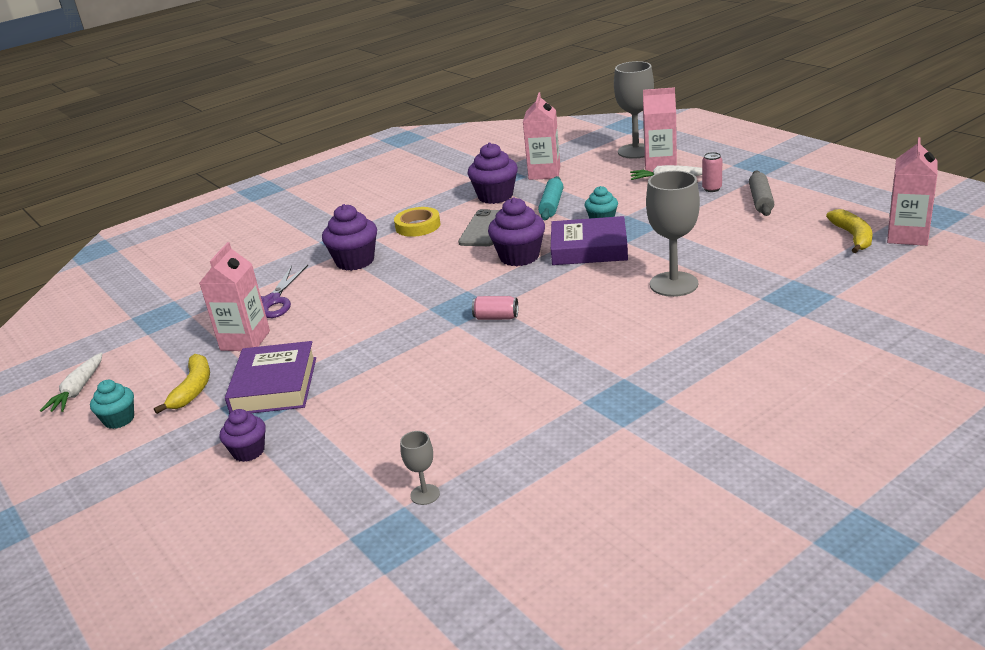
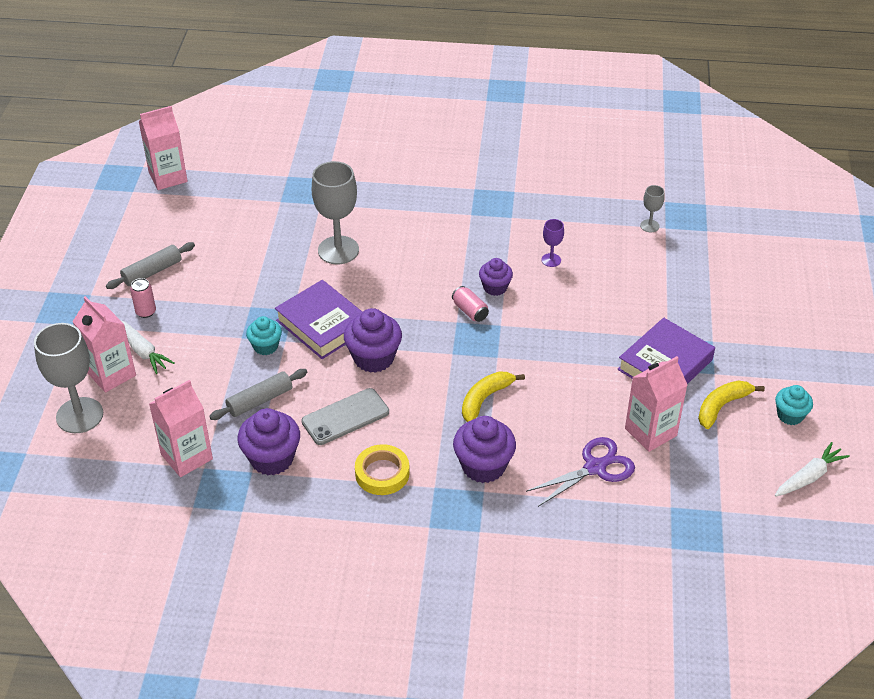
camera: 140 degrees left, 15 degrees up
purple cupcake [220,409,266,462] -> purple cupcake moved to [479,258,513,296]
turquoise rolling pin [538,176,564,220] -> grey rolling pin [209,369,307,420]
yellow banana [826,209,873,253] -> yellow banana moved to [462,371,525,422]
none -> purple goblet [542,219,564,267]

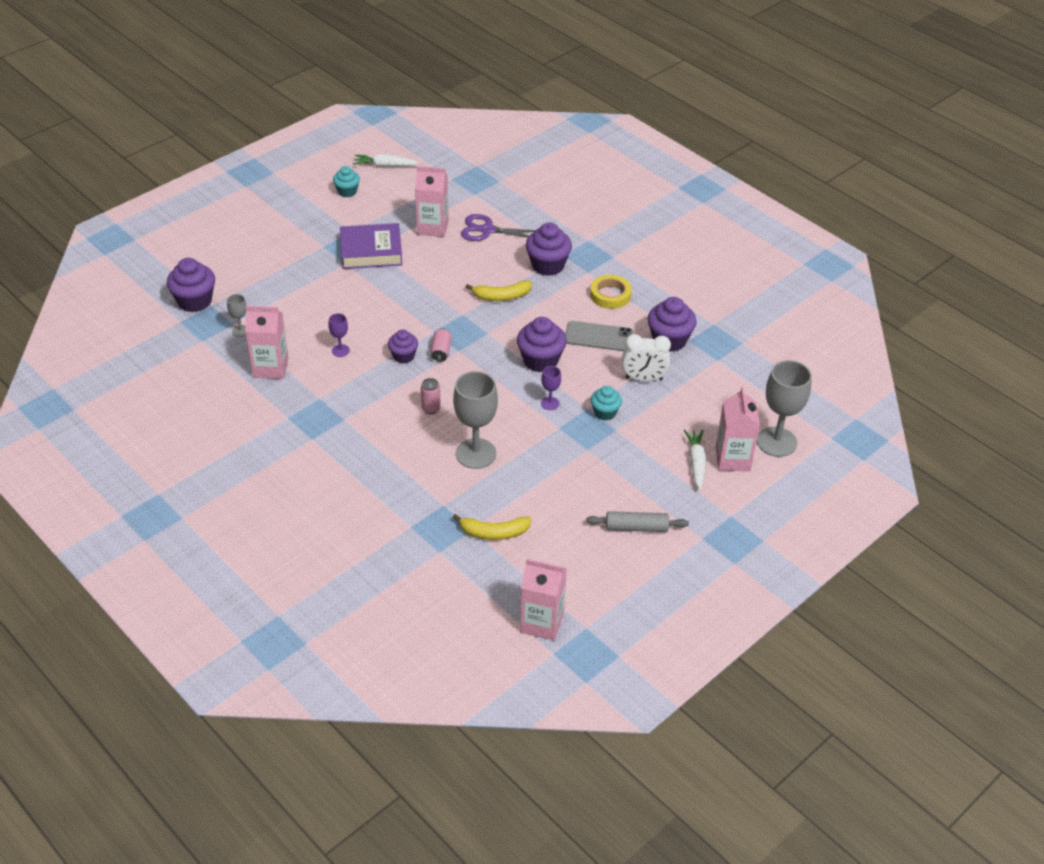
camera: 140 degrees left, 0 degrees up
pink can [130,278,156,318] -> pink can moved to [421,378,441,414]
pink carton [149,380,213,477] -> pink carton moved to [245,306,288,379]
grey rolling pin [209,369,307,420] -> white clock [622,334,671,382]
purple book [275,280,362,359] -> purple goblet [541,366,561,410]
yellow banana [698,380,765,429] -> yellow banana moved to [453,514,531,540]
none -> purple cupcake [167,258,215,312]

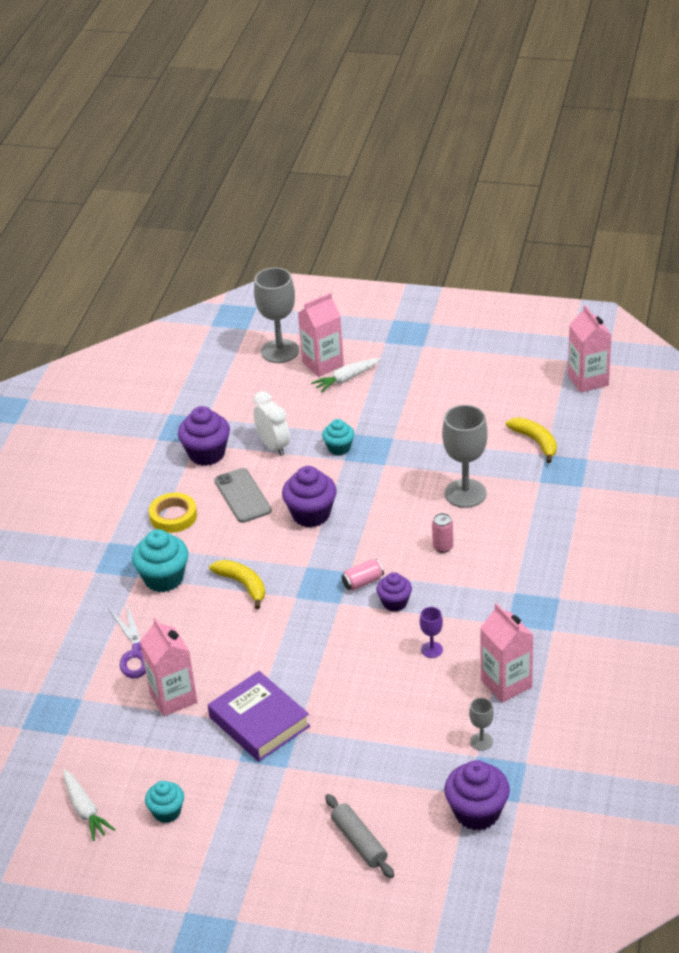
camera: 120 degrees left, 5 degrees down
purple cupcake [526,222,572,276] -> turquoise cupcake [132,529,188,592]
purple goblet [541,366,561,410] -> none
grey rolling pin [586,511,689,532] -> grey rolling pin moved to [325,794,394,878]

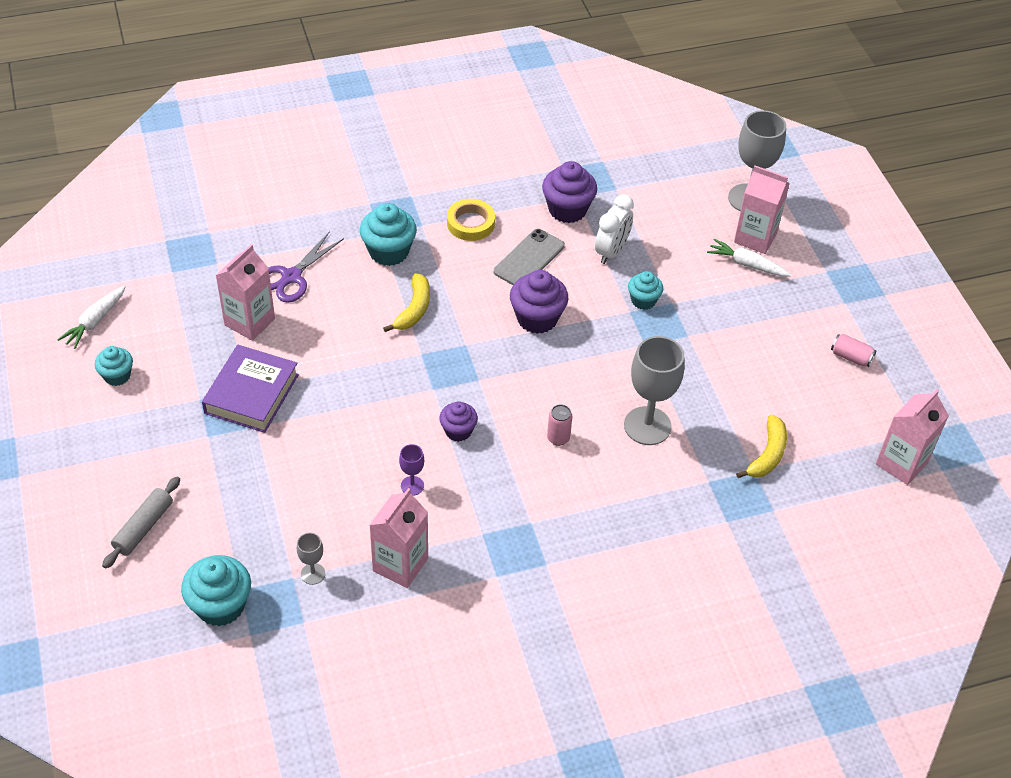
camera: 55 degrees right, 10 degrees up
pink can [341,559,384,591] -> pink can moved to [831,334,877,367]
purple cupcake [444,760,510,831] -> turquoise cupcake [181,555,251,626]

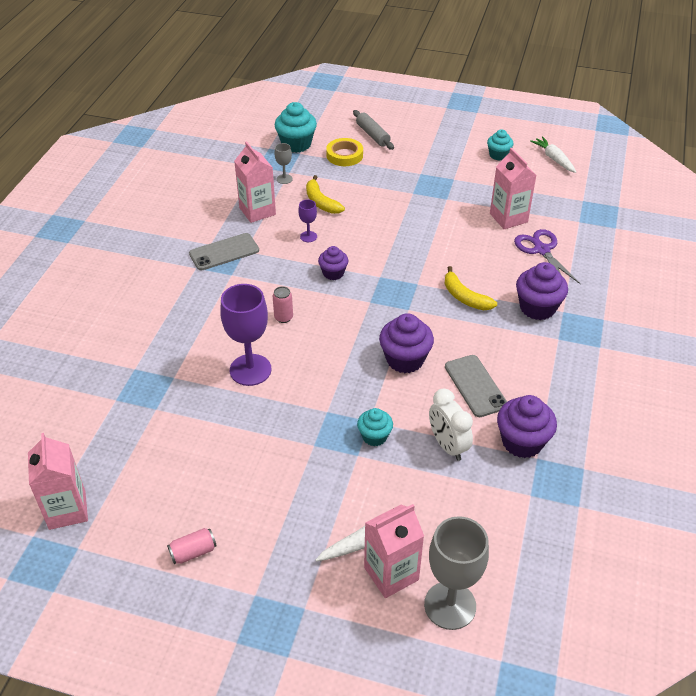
camera: 125 degrees right, 5 degrees down
purple book [202,345,299,433] -> none
turquoise cupcake [360,203,417,266] -> purple cupcake [516,262,568,320]
yellow tape [447,199,495,241] -> yellow tape moved to [326,138,363,166]
grey goblet [624,336,684,445] -> purple goblet [220,284,271,386]
yellow banana [736,415,787,478] -> yellow banana moved to [306,175,345,214]
none -> grey phone [189,233,259,270]

